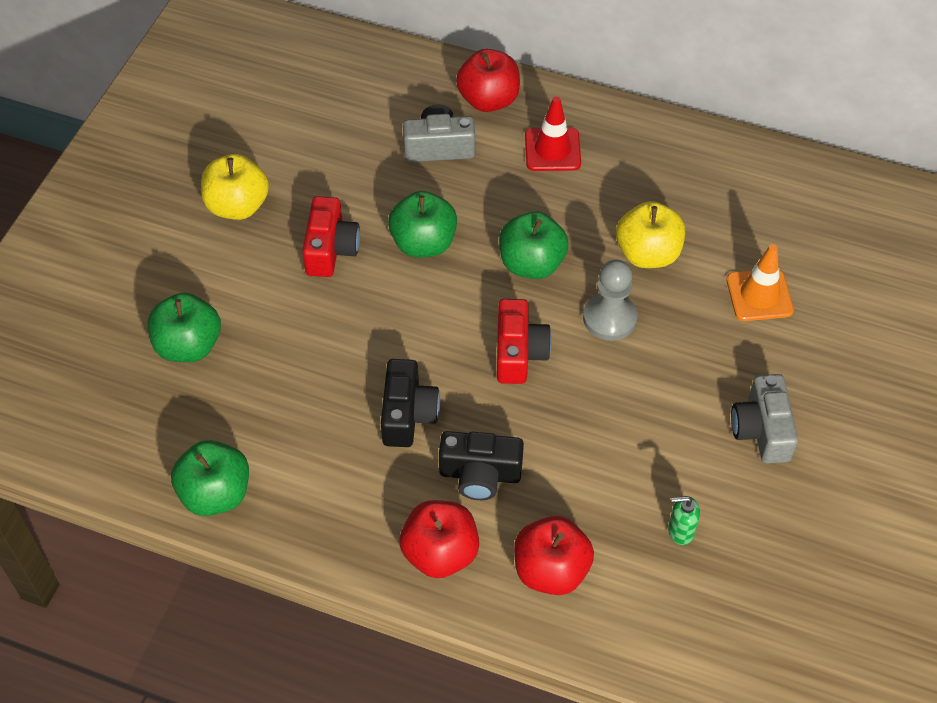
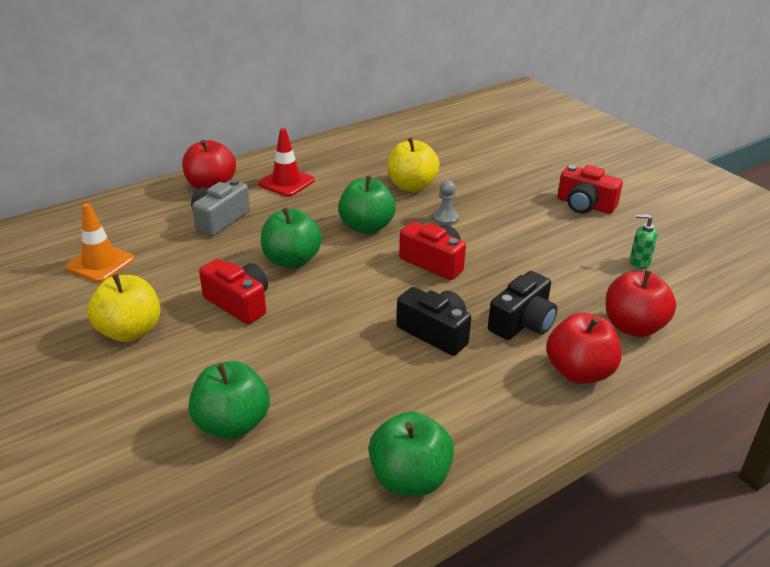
camera: 55 degrees left, 20 degrees down
grey pawn [583,260,637,341] -> grey pawn [433,180,459,225], size x0.62
green soap dispenser [668,496,700,545] -> green soap dispenser turned 75 degrees clockwise [630,214,657,269]
orange traffic cone [726,244,794,321] -> orange traffic cone moved to [65,203,135,283]
grey camera [731,374,798,464] -> red camera [557,165,623,214]

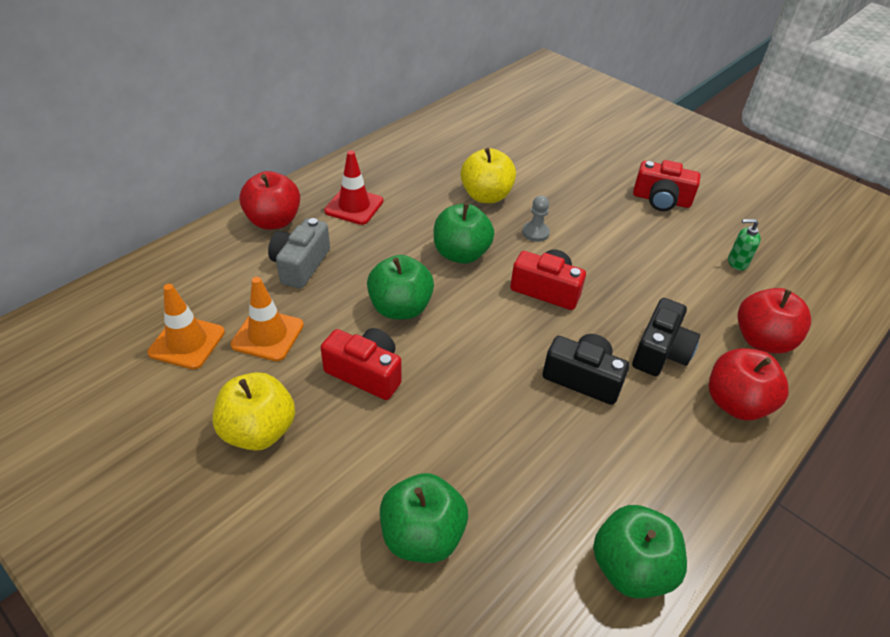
camera: 15 degrees left, 10 degrees up
none -> orange traffic cone [230,277,304,361]

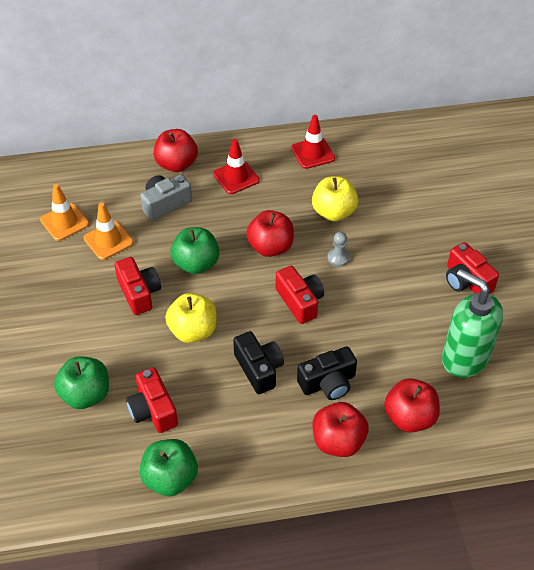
camera: 40 degrees right, 5 degrees up
yellow apple [213,372,295,451] -> yellow apple moved to [165,293,217,343]
green apple [434,203,494,264] -> red apple [246,210,294,257]
green soap dispenser [728,219,761,271] -> green soap dispenser [442,269,503,378], size x2.47
none -> red camera [126,367,178,433]
none -> red traffic cone [291,115,335,169]

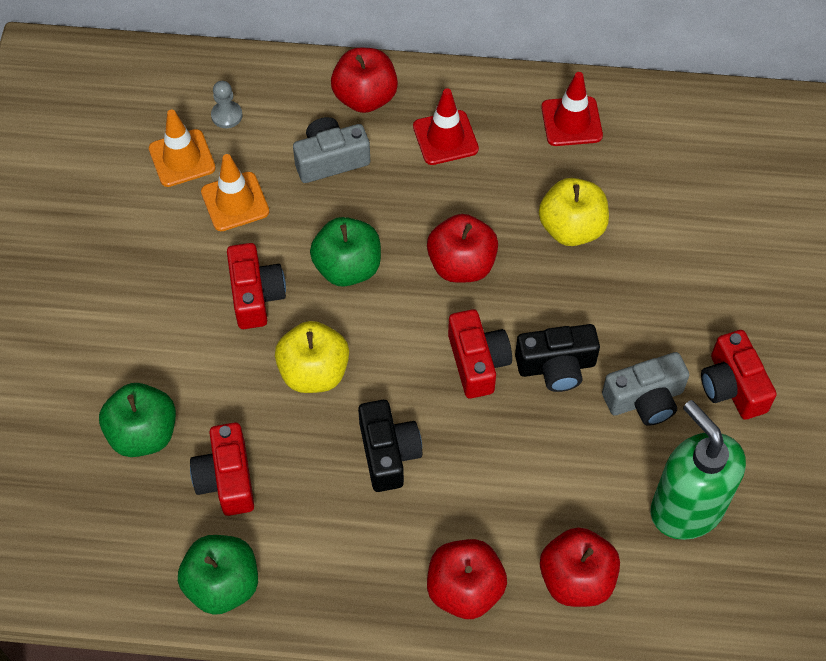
camera: 15 degrees right, 10 degrees up
black camera [297,346,357,400] -> black camera moved to [515,324,600,392]
grey pawn [327,232,350,267] -> grey pawn moved to [211,81,243,128]
none -> grey camera [602,352,689,426]

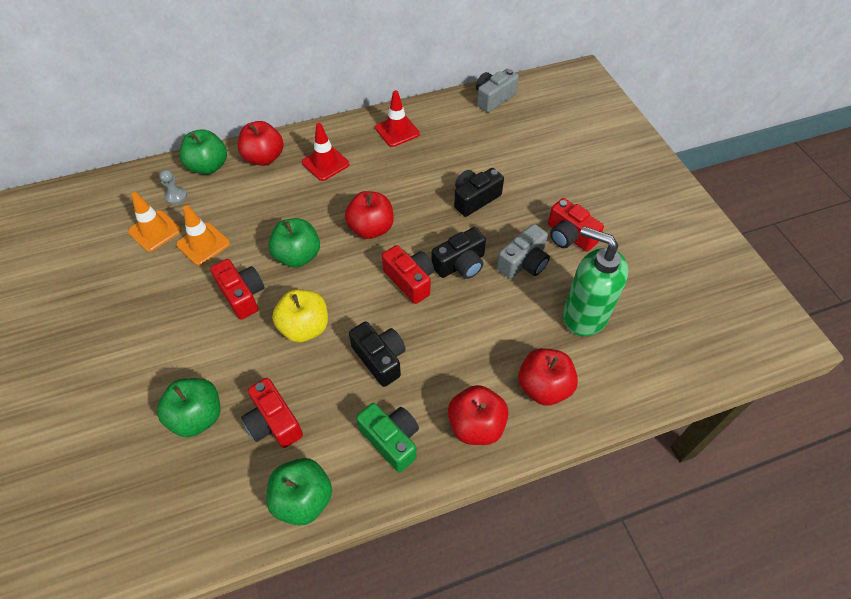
camera: 25 degrees left, 5 degrees down
grey camera [293,117,370,183] -> grey camera moved to [476,69,519,113]
yellow apple [539,178,609,246] -> none
none -> green apple [179,129,227,175]
none -> green camera [356,403,419,473]
none -> black camera [454,168,504,217]

